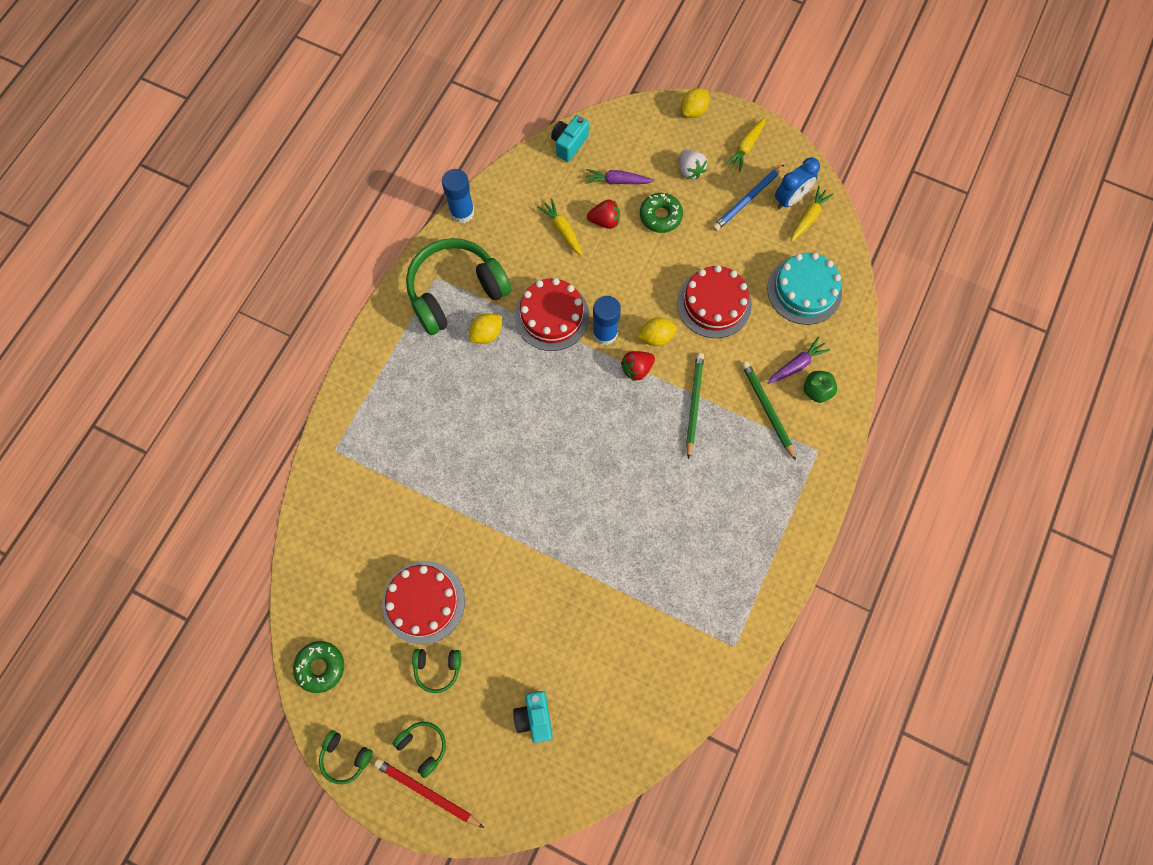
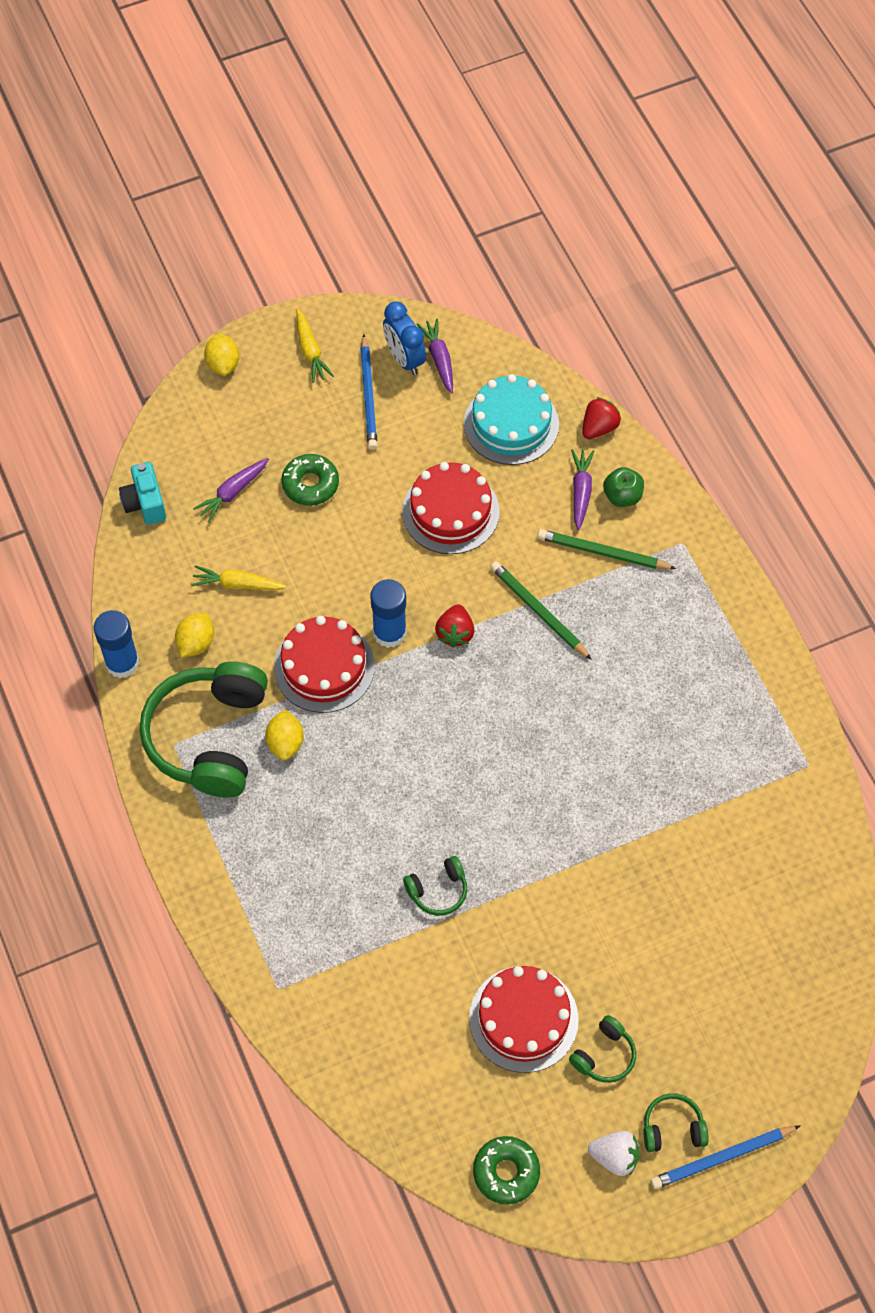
camera: 50 degrees left, 10 degrees down
green headphones [319,730,373,784] -> green headphones moved to [403,856,467,916]
red pencil [374,758,484,828] -> blue pencil [650,1125,801,1189]
turquoise camera [513,691,552,743] -> none
red strawberry [587,199,620,229] -> red strawberry moved to [582,397,621,439]
yellow lemon [637,317,677,346] -> yellow lemon moved to [175,613,214,658]
white strawberry [680,150,707,179] -> white strawberry moved to [588,1131,639,1176]
blue clock [775,157,820,209] -> blue clock turned 150 degrees clockwise [383,301,426,375]
yellow carrot [791,186,834,242] -> purple carrot [416,318,453,394]

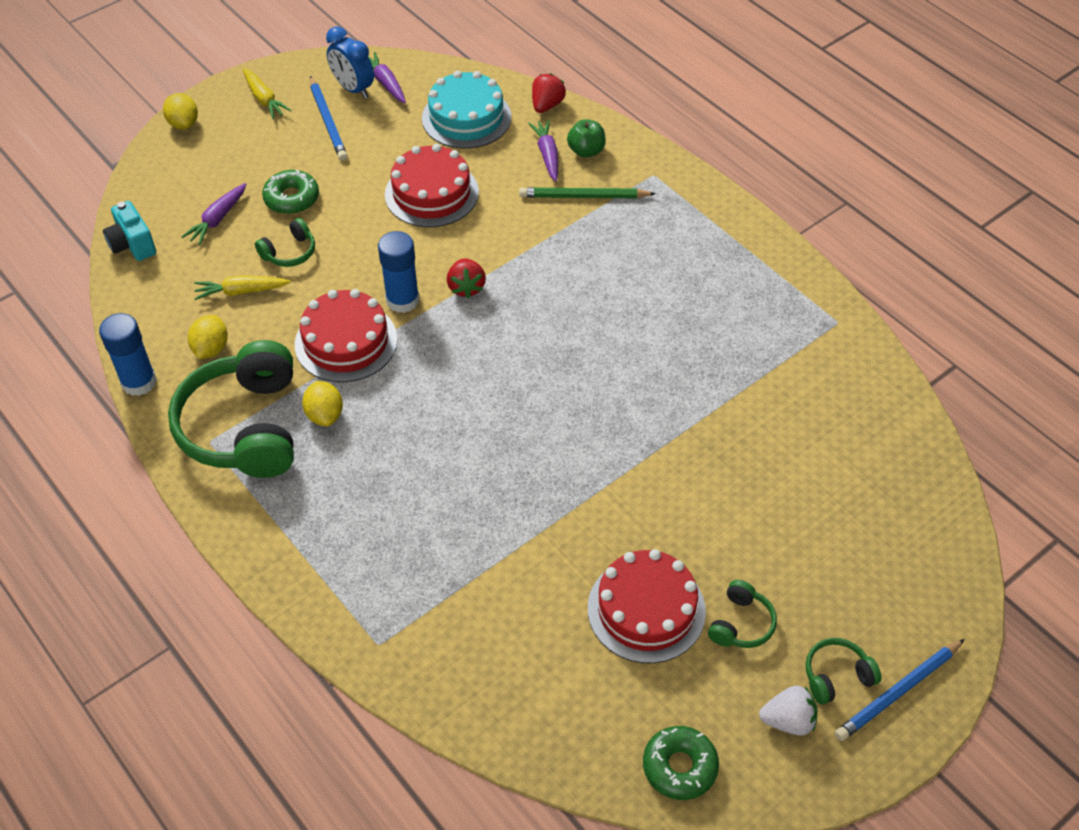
camera: 15 degrees left, 10 degrees down
green headphones [403,856,467,916] -> green headphones moved to [255,218,315,267]
green pencil [490,561,592,660] -> none

